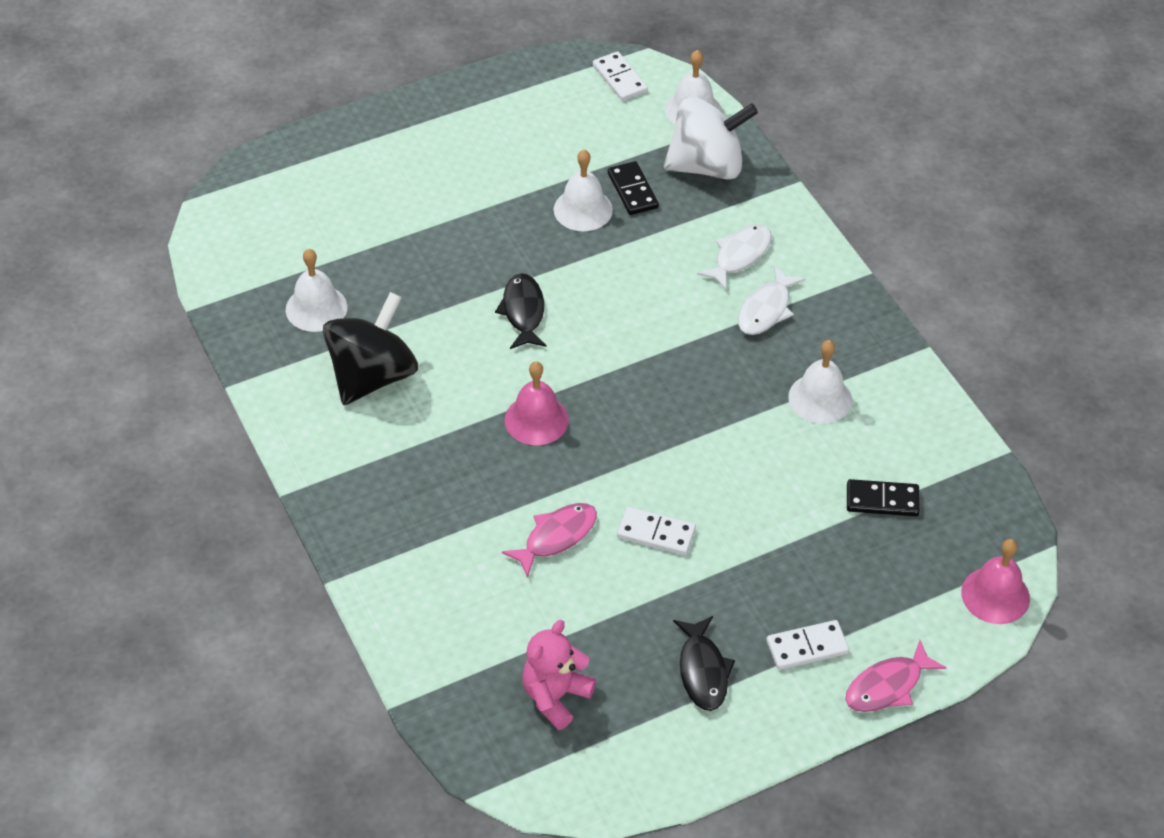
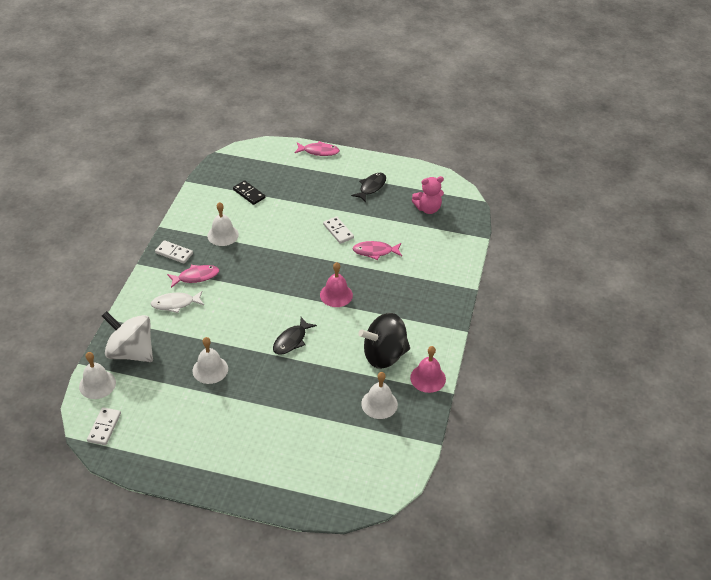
camera: 140 degrees left, 5 degrees down
black domino [608,161,659,215] -> none
white fish [738,265,806,335] -> pink fish [167,265,219,288]
white domino [766,620,849,670] -> white domino moved to [155,240,193,264]
pink bell [961,539,1030,624] -> pink bell moved to [410,346,446,393]

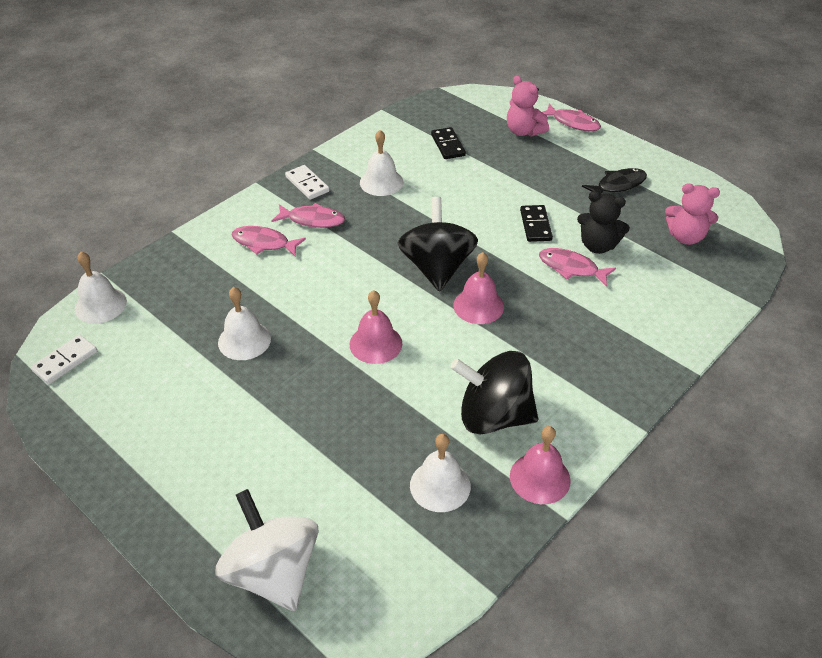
camera: 30 degrees right, 0 degrees up
white spinning top [102,311,153,362] -> white spinning top moved to [215,489,319,611]
white fish [151,291,204,313] -> pink fish [232,226,306,256]
black fish [273,317,317,355] -> pink bell [350,290,402,364]
white domino [323,217,354,244] -> black domino [520,205,553,242]
none -> black spinning top [397,197,478,292]
none -> pink teddy bear [507,76,549,137]
none -> black teddy bear [577,191,630,254]

